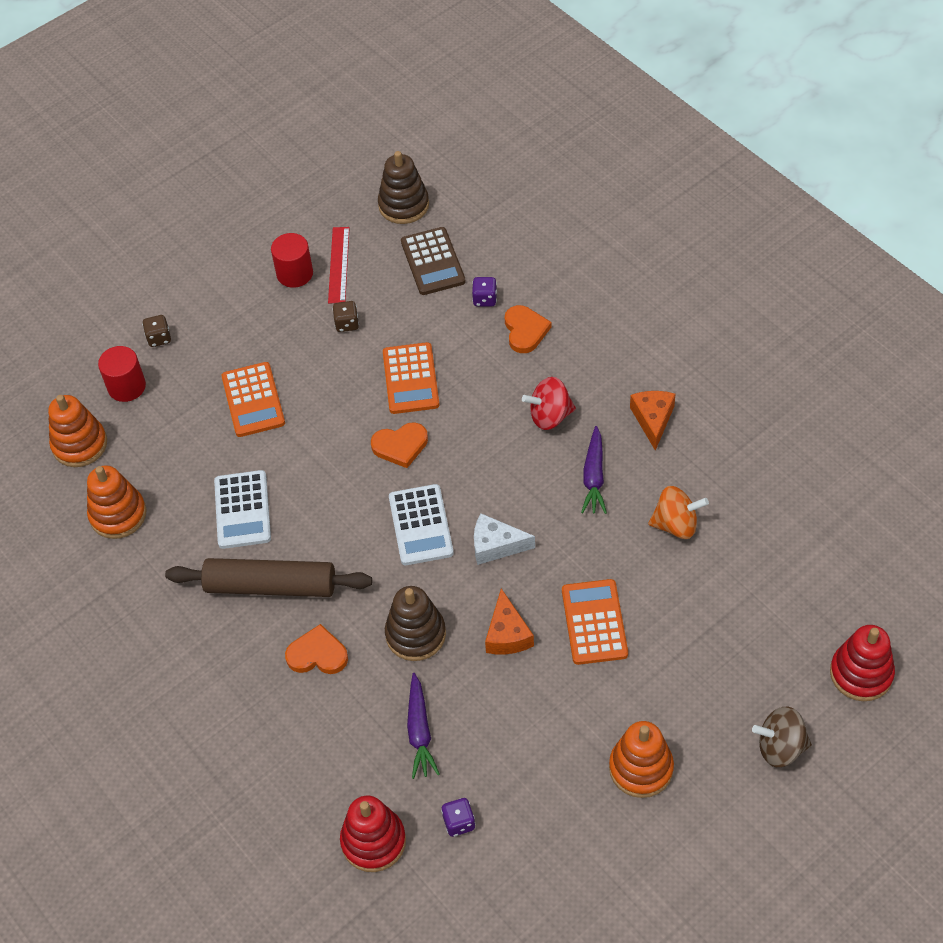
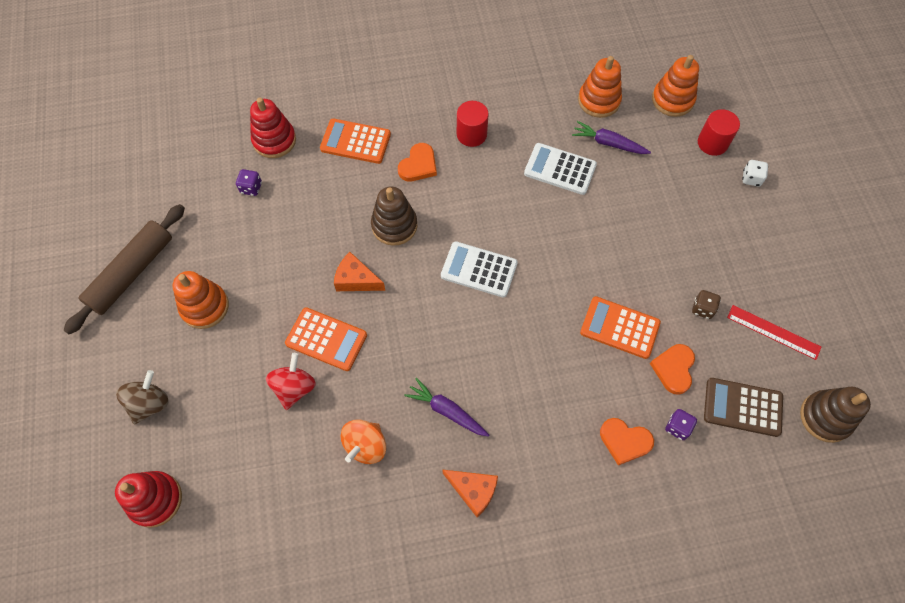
camera: 115 degrees right, 10 degrees up
brown dice [142,315,171,347] -> white dice [742,160,768,187]
brown rolling pin [165,558,372,597] -> brown rolling pin moved to [63,204,185,334]
orange calculator [222,362,285,437] -> orange calculator moved to [320,118,391,164]
red cylinder [271,233,313,288] -> red cylinder moved to [457,101,489,147]
orange heart [371,422,428,468] -> orange heart moved to [650,344,695,395]
purple carrot [407,673,440,779] -> purple carrot moved to [572,121,651,154]
white cheese [474,513,535,565] -> none
red spinning top [522,377,576,430] -> red spinning top moved to [266,353,316,410]

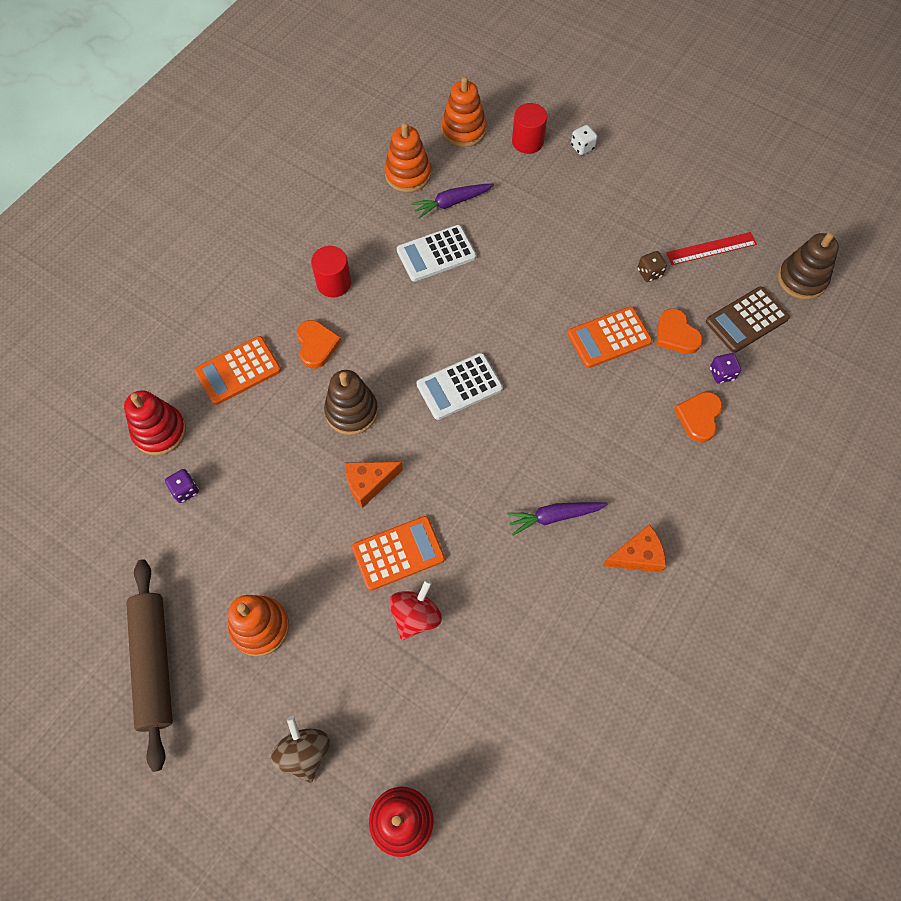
camera: 45 degrees left, 0 degrees up
red spinning top [266,353,316,410] -> red spinning top turned 60 degrees clockwise [389,580,442,640]
orange spinning top [341,420,386,464] -> none
orange heart [600,418,654,465] -> orange heart turned 135 degrees clockwise [674,392,723,443]

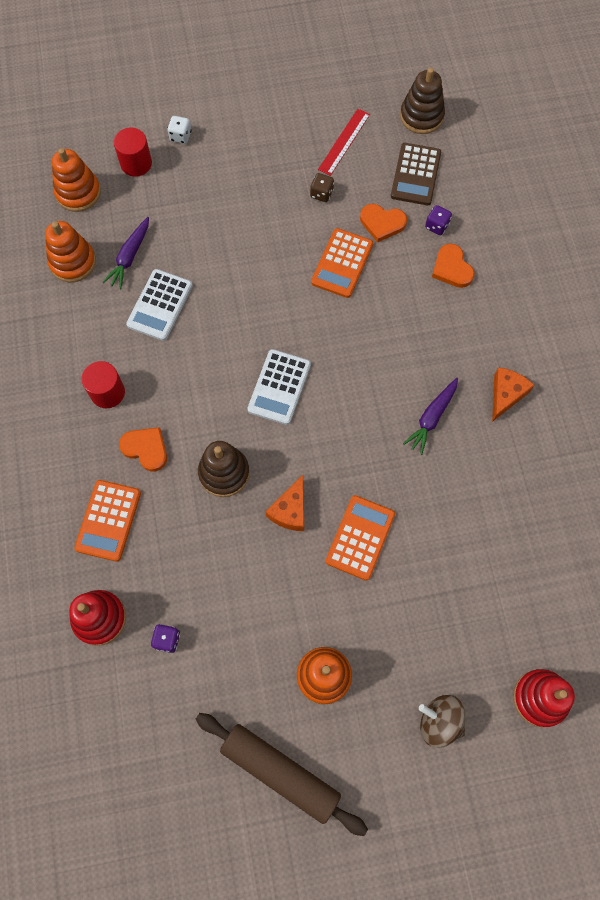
camera: 45 degrees left, 5 degrees up
red spinning top [389,580,442,640] -> none

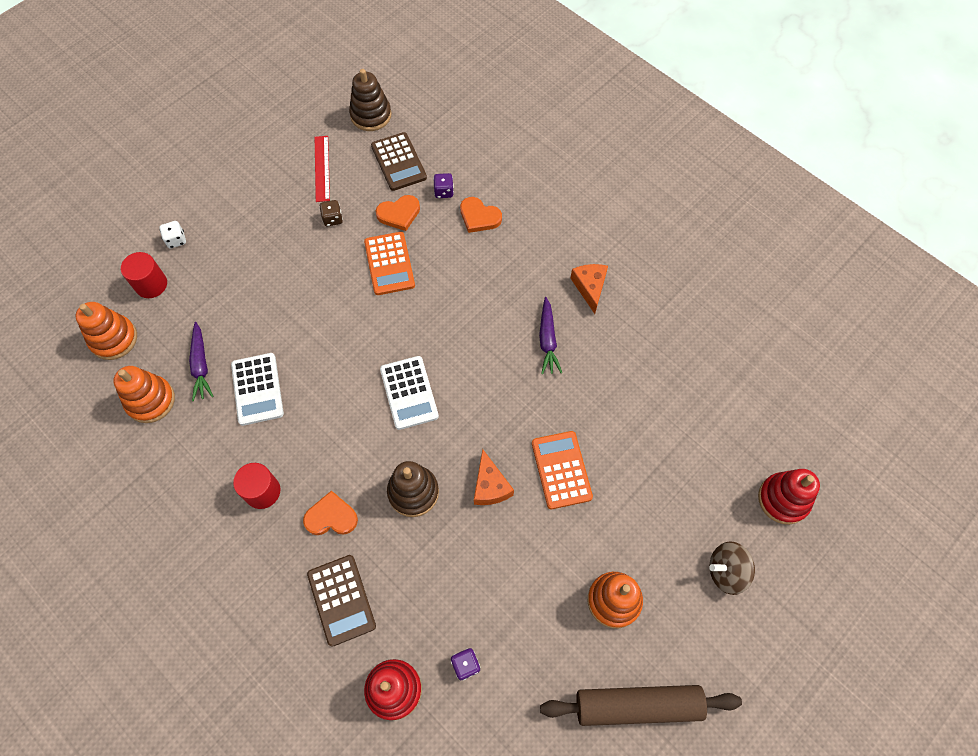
camera: 35 degrees left, 5 degrees down
orange calculator [74,480,141,562] -> brown calculator [307,555,376,647]

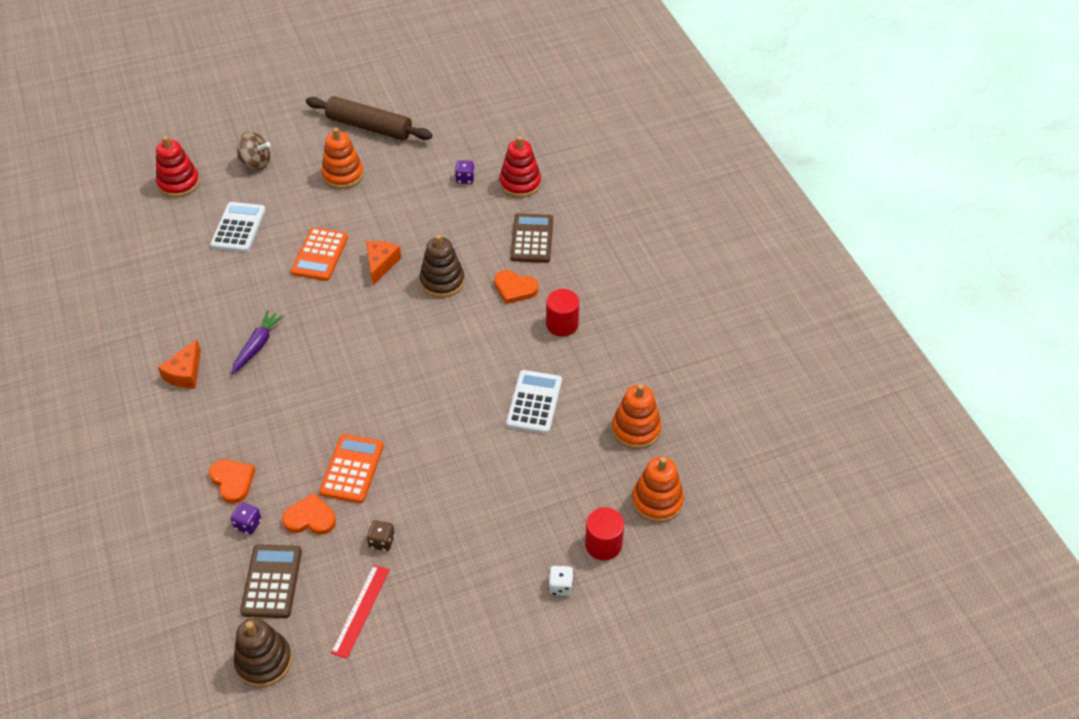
camera: 155 degrees left, 15 degrees down
purple carrot [189,322,214,401] -> none
white calculator [380,356,439,430] -> white calculator moved to [210,202,266,252]

